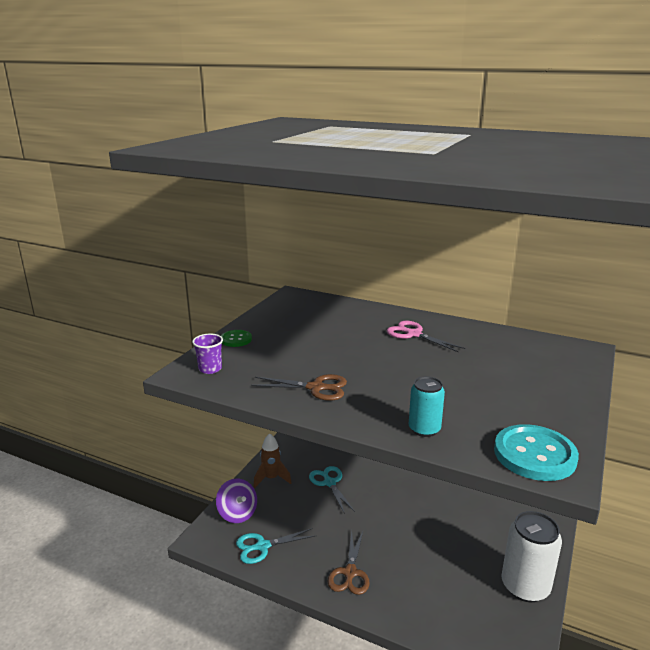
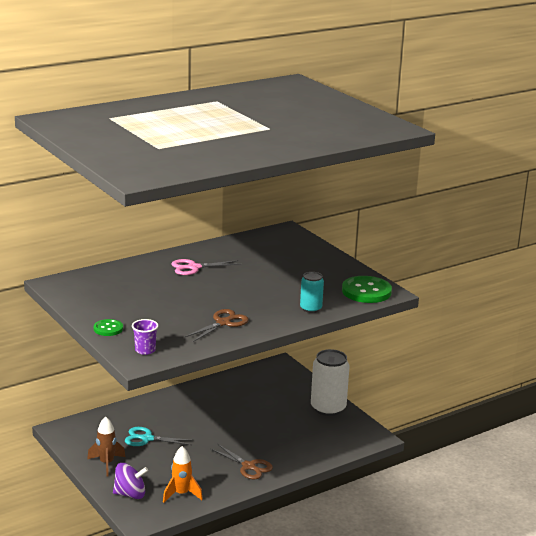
camera: 60 degrees left, 0 degrees up
turquoise scissors [236,528,317,564] -> orange rocket [163,446,203,503]
turquoise button [494,424,579,481] -> green button [342,276,392,303]

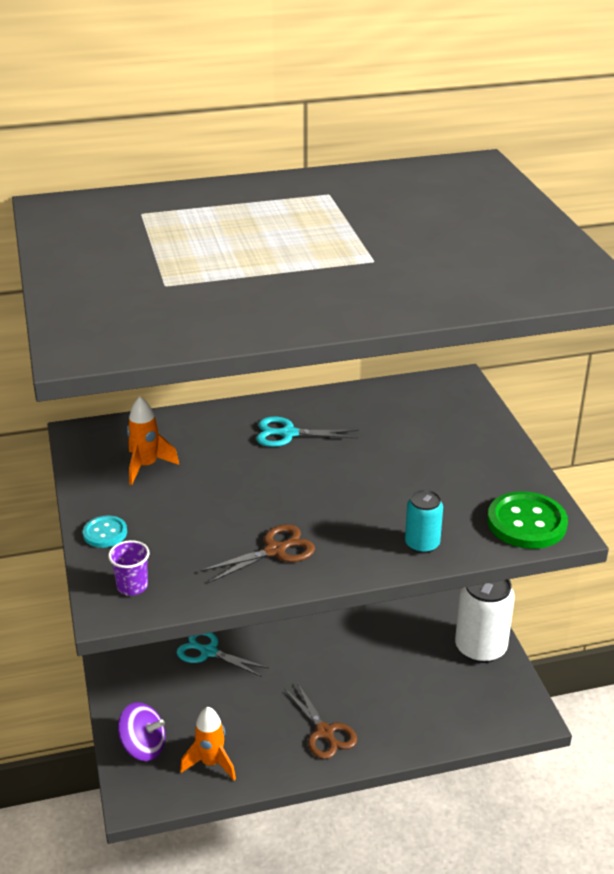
camera: 20 degrees right, 10 degrees up
brown rocket [87,417,126,477] -> none
green button [94,319,123,336] -> turquoise button [83,516,127,548]
pink scissors [172,259,240,275] -> turquoise scissors [256,417,358,447]
none -> orange rocket [127,397,179,485]

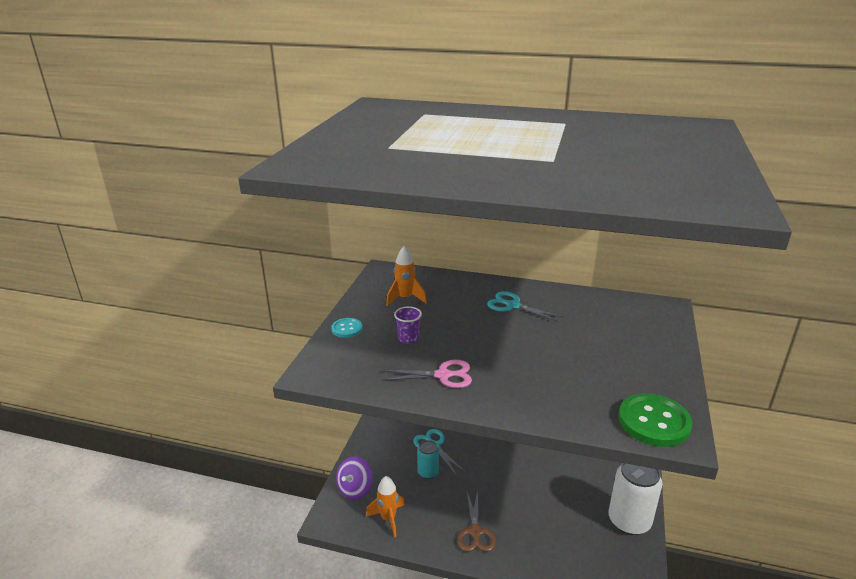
camera: 30 degrees right, 5 degrees down
purple cup [108,540,150,596] -> purple cup moved to [394,306,422,344]
purple spinning top [118,702,165,761] -> purple spinning top turned 75 degrees clockwise [336,456,373,500]
brown scissors [200,524,315,583] -> pink scissors [382,360,472,388]
turquoise can [405,490,443,553] -> turquoise can moved to [417,440,439,479]

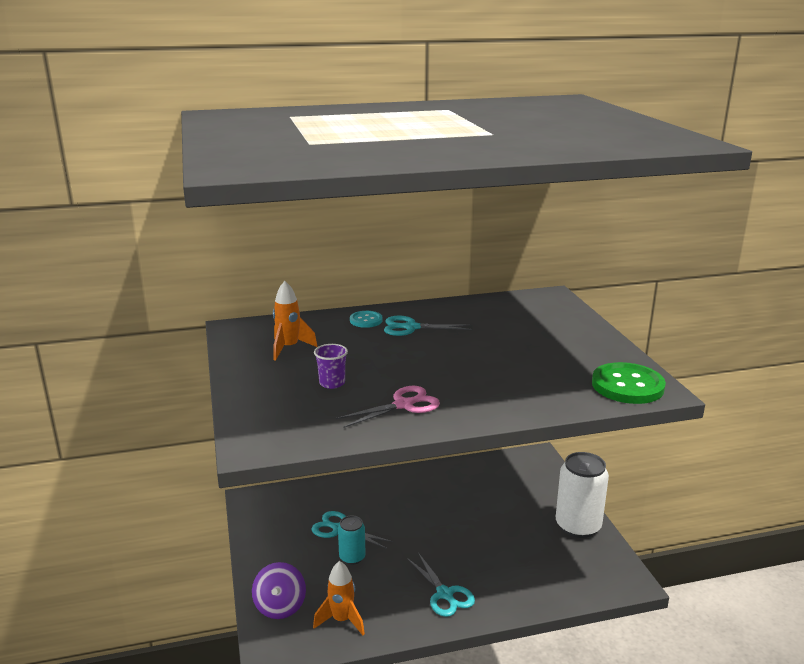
camera: 30 degrees left, 5 degrees down
turquoise button [331,318,362,338] -> turquoise button moved to [350,311,383,328]
brown scissors [457,490,496,552] -> turquoise scissors [407,553,475,617]

